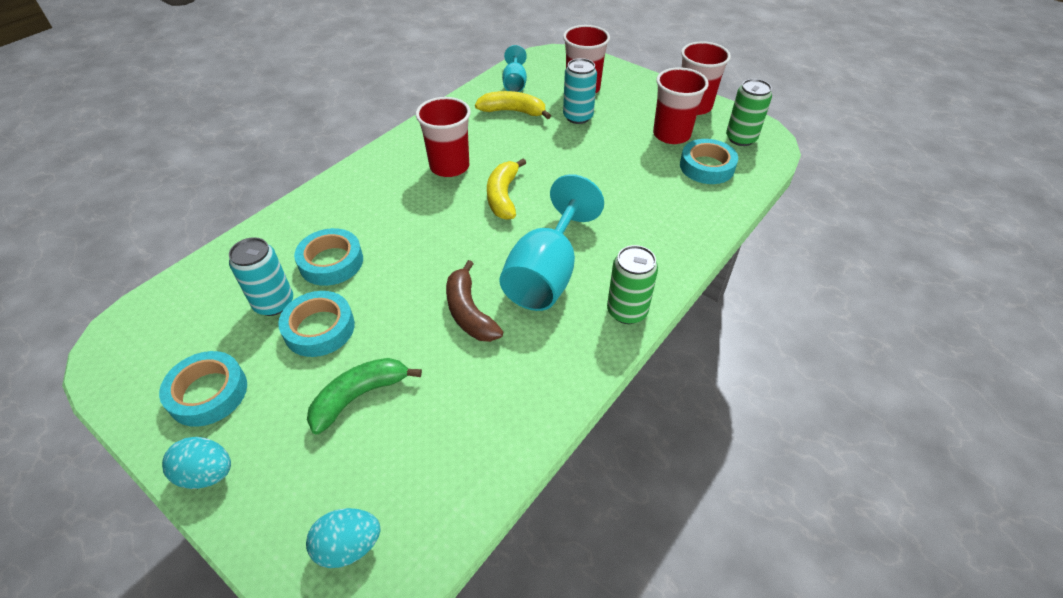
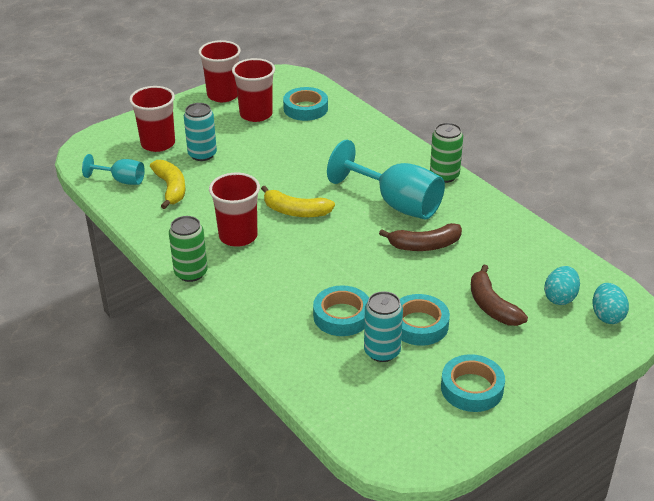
camera: 75 degrees left, 10 degrees down
turquoise egg [162,437,231,489] -> turquoise egg moved to [544,266,580,305]
green banana [307,358,422,434] -> brown banana [471,265,528,326]
yellow banana [475,91,551,119] -> yellow banana turned 135 degrees clockwise [150,160,186,209]
green can [726,79,772,146] -> green can moved to [169,216,208,282]

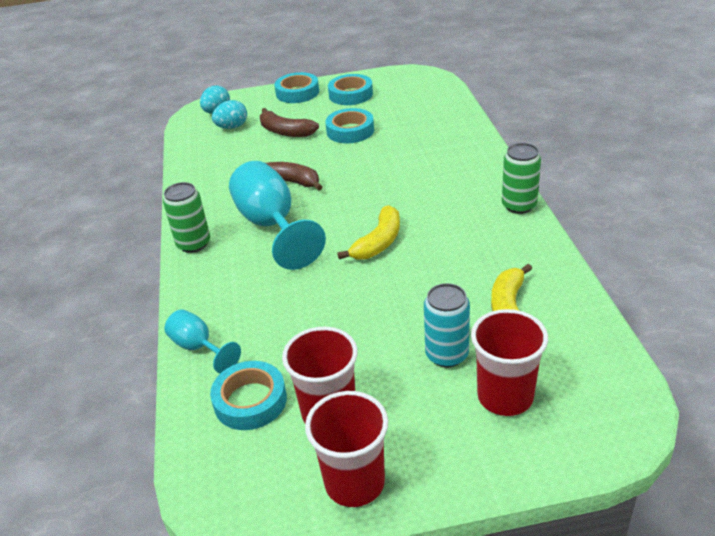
camera: 150 degrees left, 0 degrees up
turquoise goblet [82,154,145,185] -> turquoise goblet moved to [165,309,241,373]
red cup [209,173,260,247] -> none
yellow banana [261,186,335,217] -> yellow banana turned 75 degrees clockwise [337,205,400,260]
turquoise tape [313,285,369,336] -> turquoise tape moved to [274,72,319,103]
turquoise can [364,291,403,362] -> none
brown banana [471,265,528,326] -> brown banana turned 120 degrees clockwise [260,108,319,137]

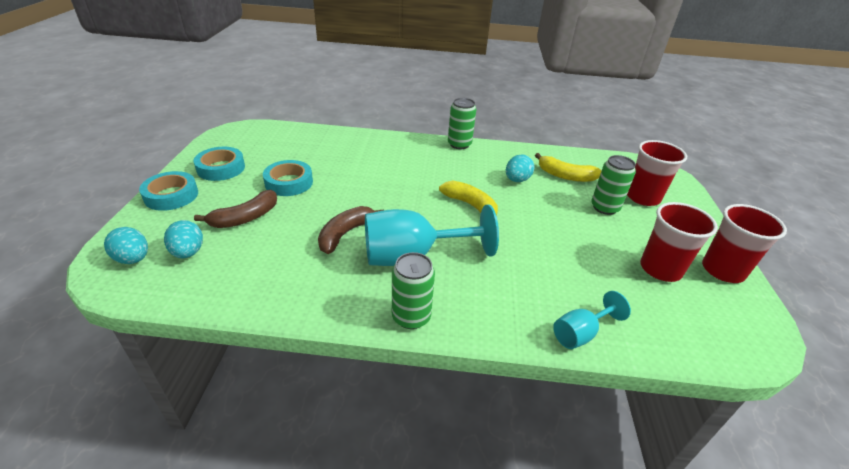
camera: 80 degrees left, 0 degrees up
turquoise tape [210,361,287,430] -> none
turquoise can [424,283,470,367] -> green can [591,155,636,215]
none -> turquoise egg [506,154,534,182]

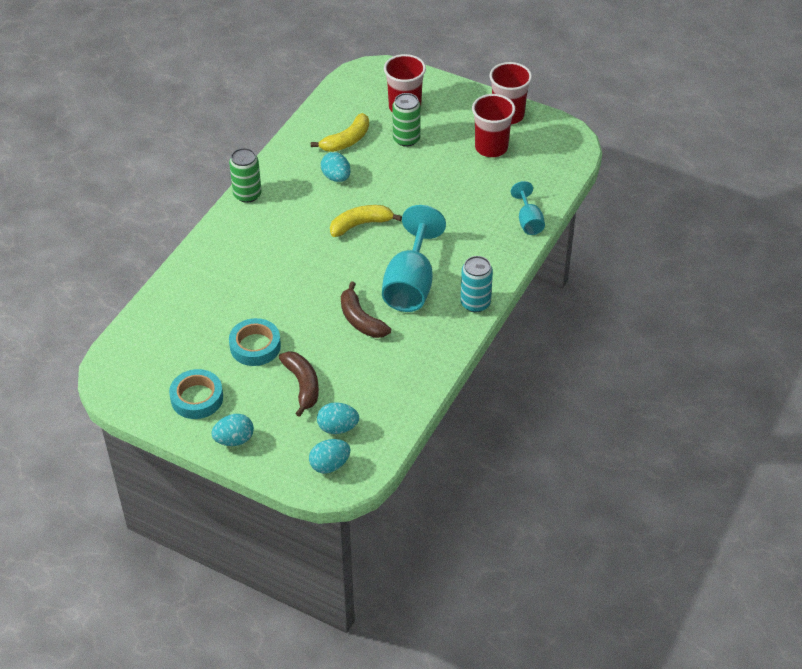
camera: 65 degrees left, 10 degrees up
turquoise tape [139,171,198,211] -> turquoise egg [211,414,254,446]
green can [392,252,435,329] -> turquoise can [460,256,493,312]

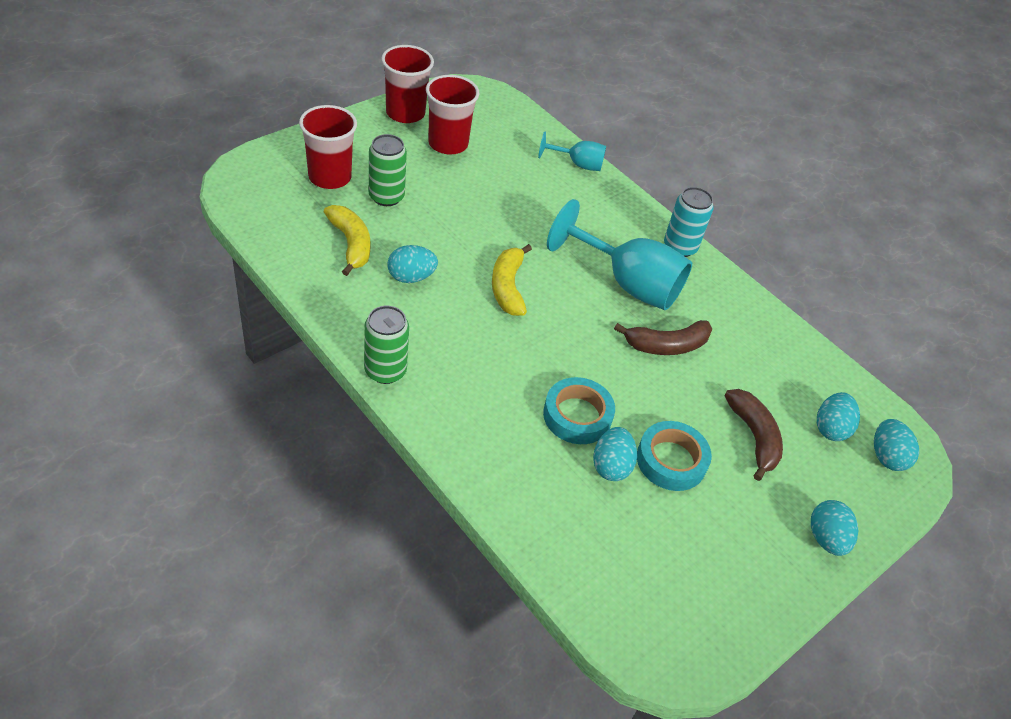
camera: 75 degrees left, 0 degrees up
turquoise tape [169,369,223,419] -> turquoise tape moved to [543,377,615,444]
brown banana [279,351,319,417] -> brown banana turned 75 degrees clockwise [724,389,783,481]
none -> turquoise egg [593,427,637,481]

